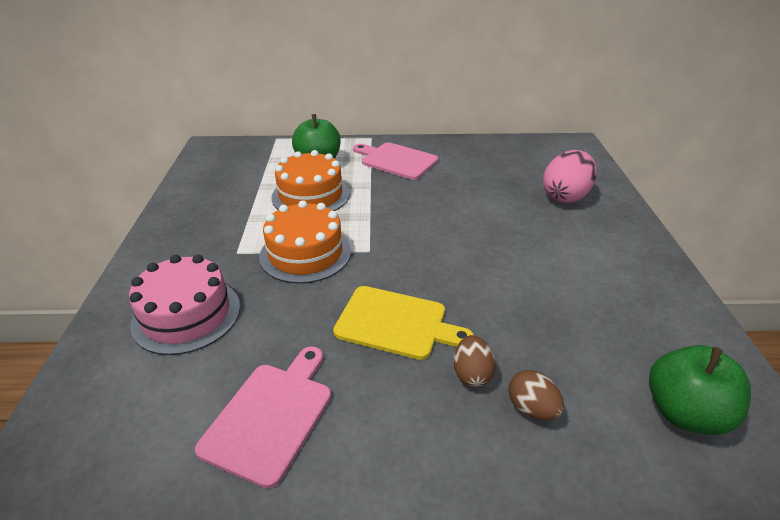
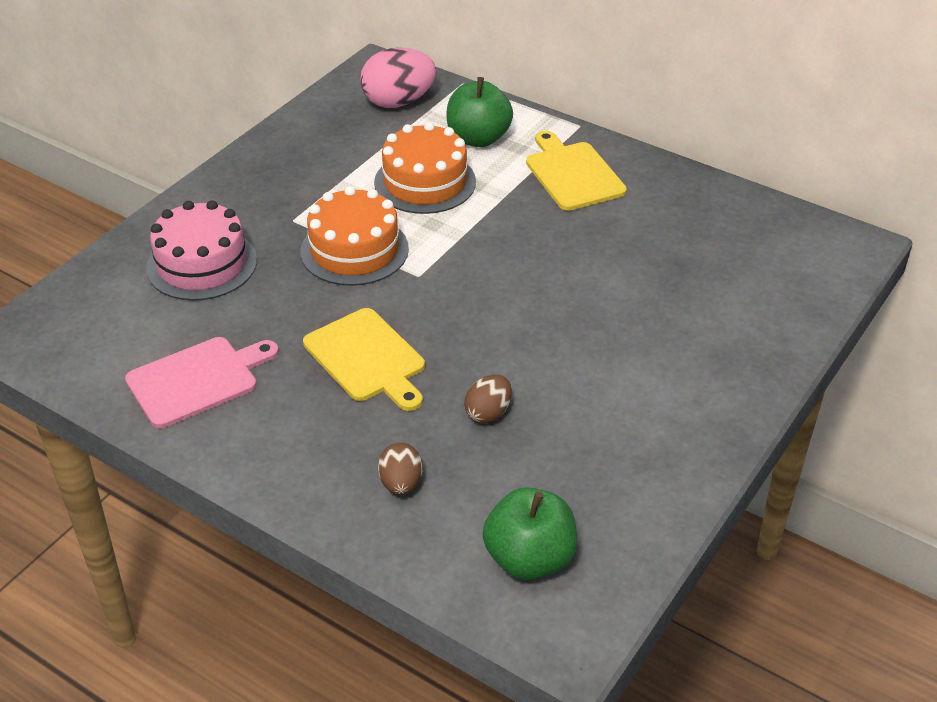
camera: 35 degrees right, 5 degrees up
pink cutting board [353,142,438,180] -> yellow cutting board [526,131,627,211]
brown egg [453,335,496,387] -> brown egg moved to [464,374,512,424]
pink egg [543,150,597,203] -> pink egg moved to [360,48,436,108]

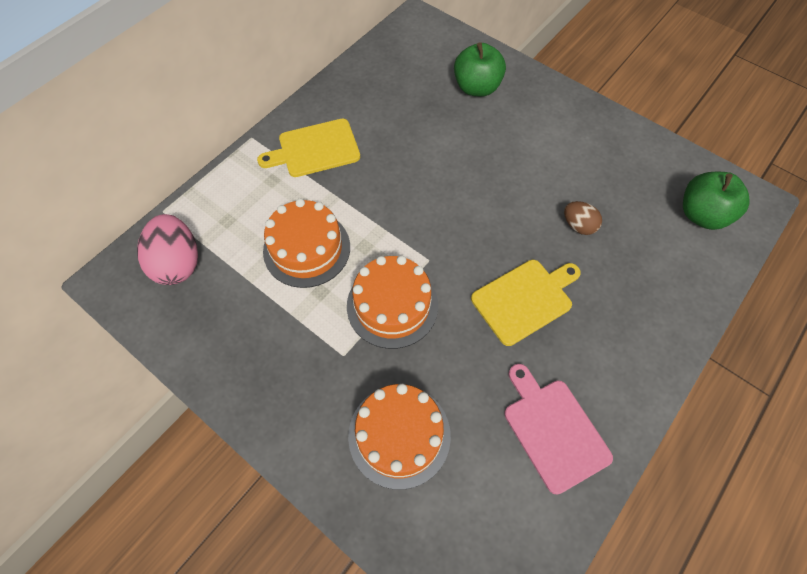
camera: 85 degrees left, 20 degrees up
pink cake [146,200,257,301] -> orange cake [348,384,451,490]
brown egg [378,443,423,495] -> none
green apple [446,77,513,147] -> green apple moved to [454,42,506,97]

